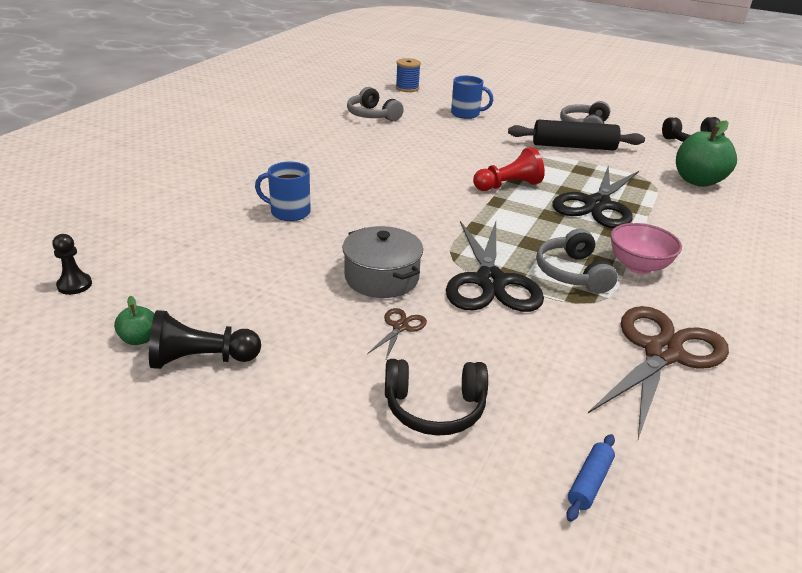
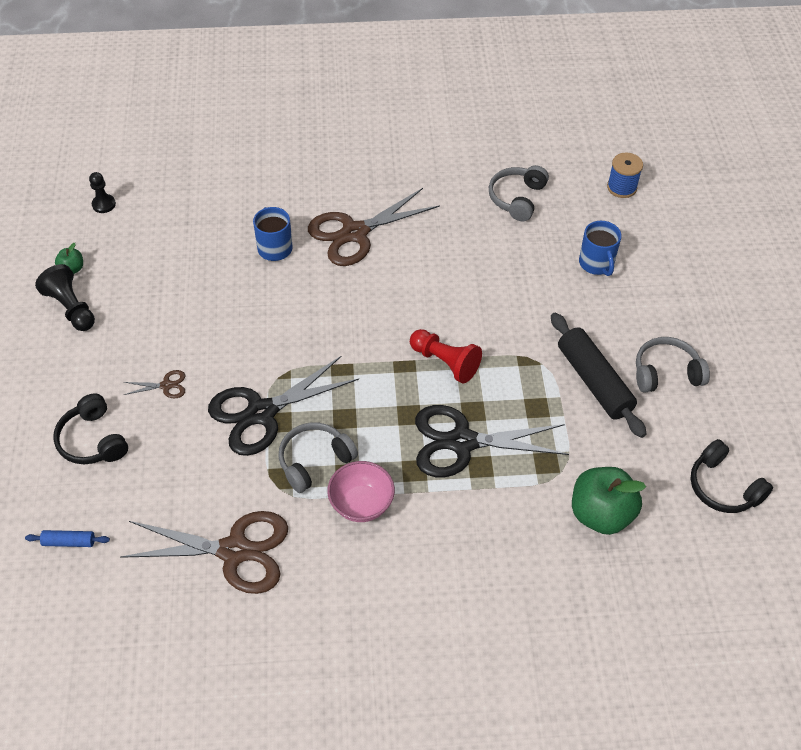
camera: 60 degrees right, 20 degrees up
grey pot [342,226,423,298] -> none
none -> brown scissors [308,188,440,266]

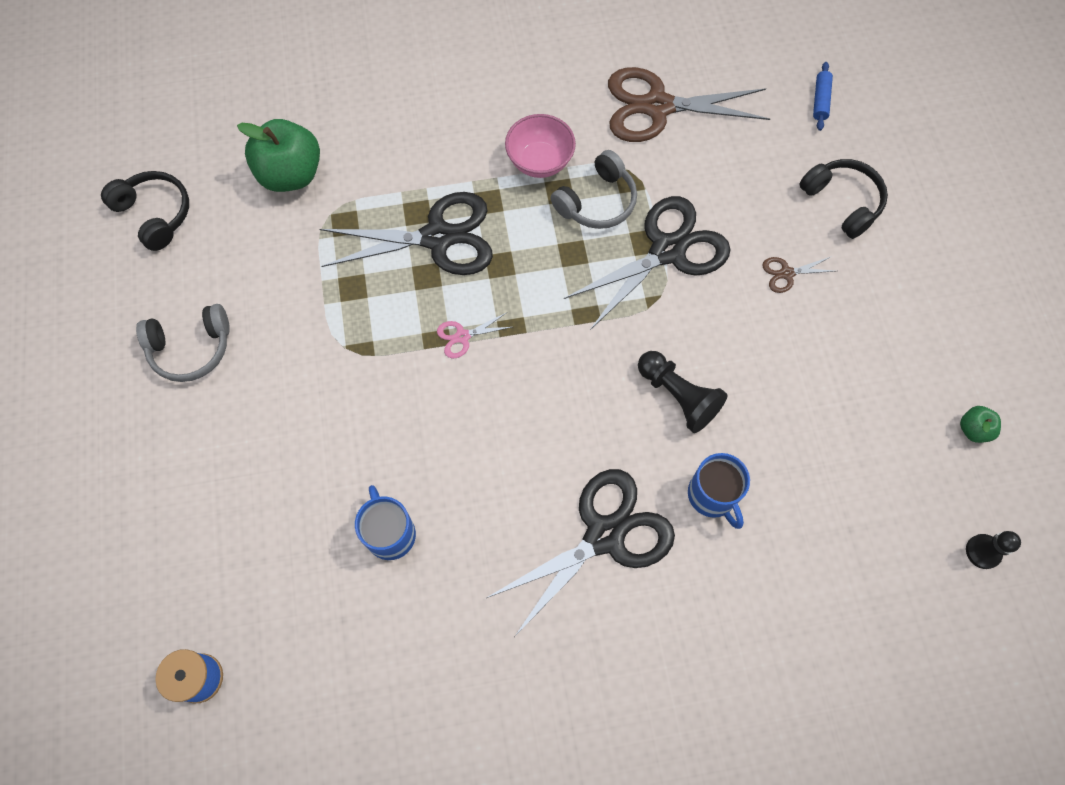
camera: 175 degrees right, 15 degrees up
blue rolling pin [25,530,110,547] -> blue rolling pin turned 75 degrees counterclockwise [813,62,833,131]
black pawn [35,264,95,331] -> black pawn moved to [638,351,728,433]
brown scissors [308,188,440,266] -> black scissors [485,469,675,636]
red pawn [410,329,482,383] -> pink scissors [437,313,512,358]
grey headphones [489,165,549,221] -> none
black rolling pin [551,313,647,438] -> none
blue mug [579,221,622,276] -> blue mug moved to [355,485,416,560]

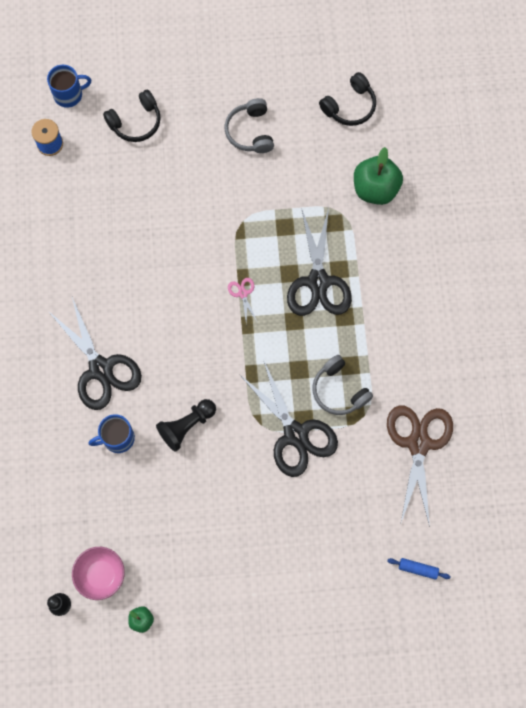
camera: 95 degrees right, 5 degrees up
blue mug [355,485,416,560] -> blue mug moved to [47,65,91,108]
pink bowl [505,114,576,178] -> pink bowl moved to [72,547,125,600]
brown scissors [762,256,835,293] -> none
black headphones [799,159,888,239] -> black headphones moved to [103,90,161,142]

